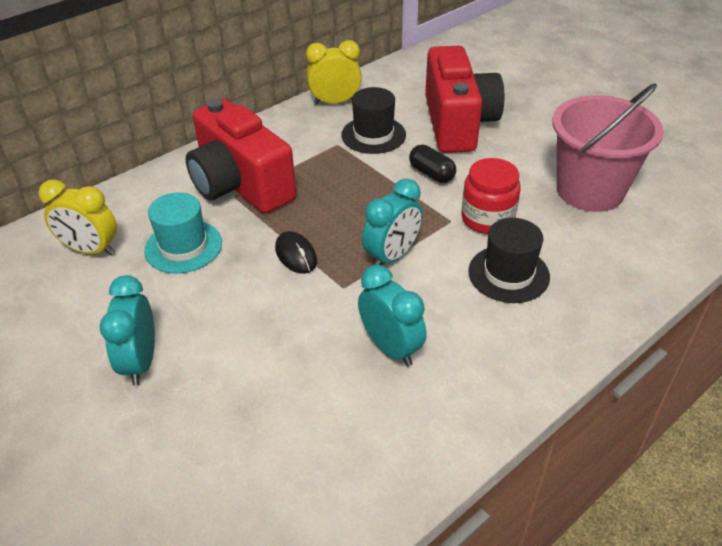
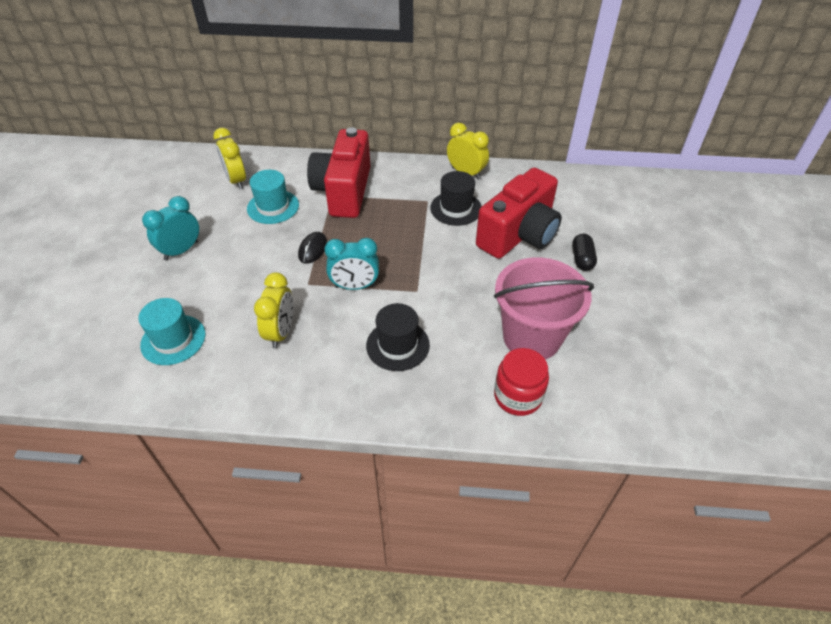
camera: 45 degrees right, 5 degrees up
turquoise clock [358,265,427,366] -> yellow clock [254,272,294,348]
black capsule [409,145,456,183] -> black capsule moved to [572,234,597,271]
red jar [461,158,521,234] -> red jar moved to [494,348,549,416]
none -> turquoise hat [138,298,205,365]

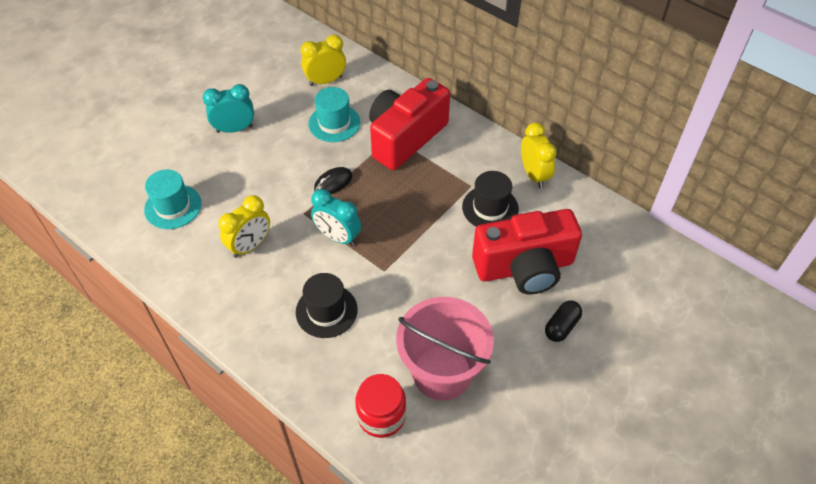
camera: 35 degrees right, 5 degrees up
yellow clock [213,128,246,189] -> yellow clock turned 60 degrees clockwise [301,35,346,86]

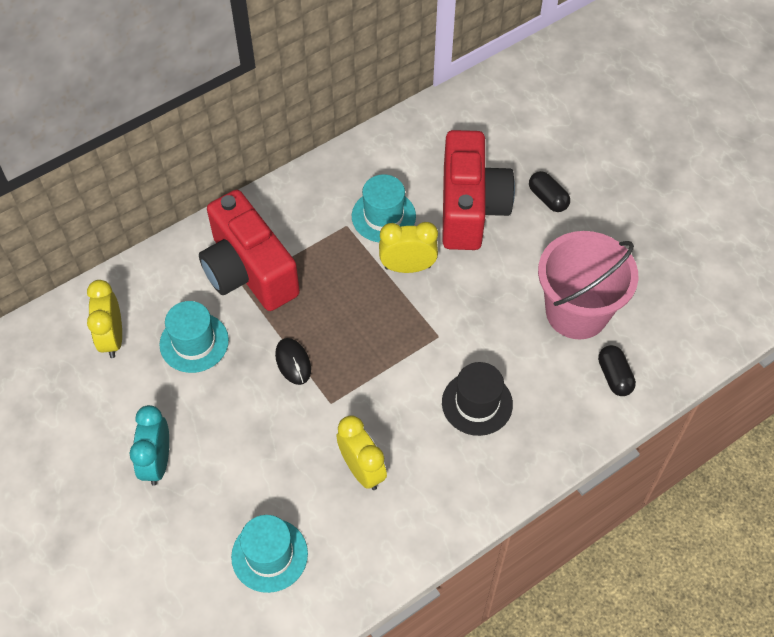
camera: 75 degrees left, 5 degrees up
turquoise clock [311,189,361,246] -> none
red jar [355,374,406,438] -> black capsule [598,345,636,396]
black hat [462,171,519,227] -> turquoise hat [352,174,416,242]
yellow clock [521,122,557,188] -> yellow clock moved to [379,222,438,273]

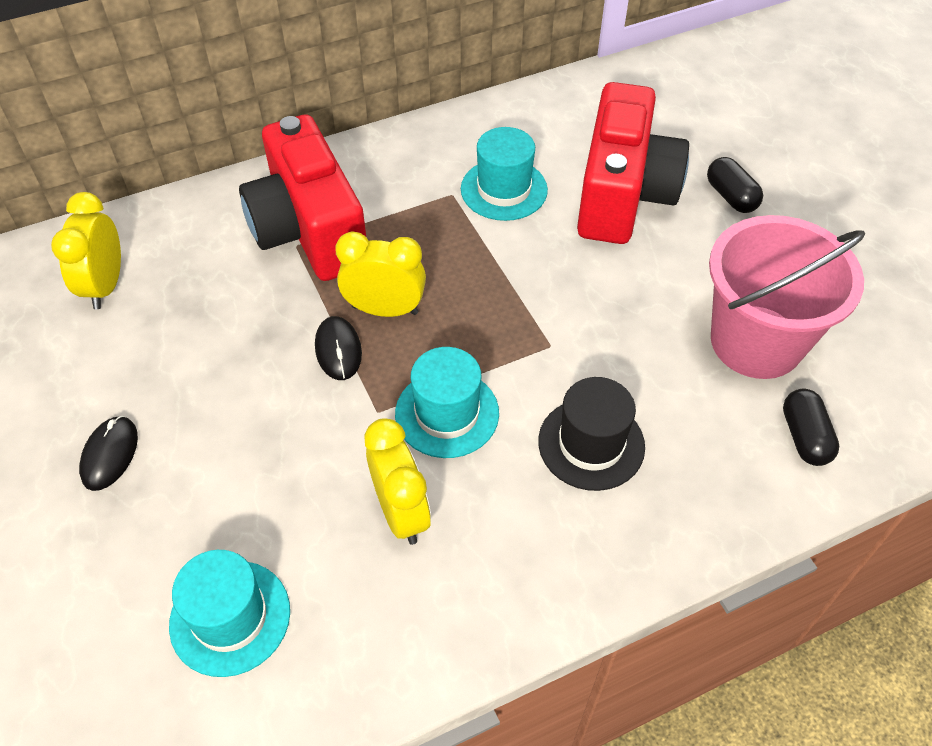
camera: 10 degrees right, 5 degrees down
turquoise clock [129,405,169,486] -> black mouse [79,416,138,491]
turquoise hat [159,301,229,373] -> turquoise hat moved to [395,347,499,458]
yellow clock [379,222,438,273] -> yellow clock moved to [335,231,426,317]

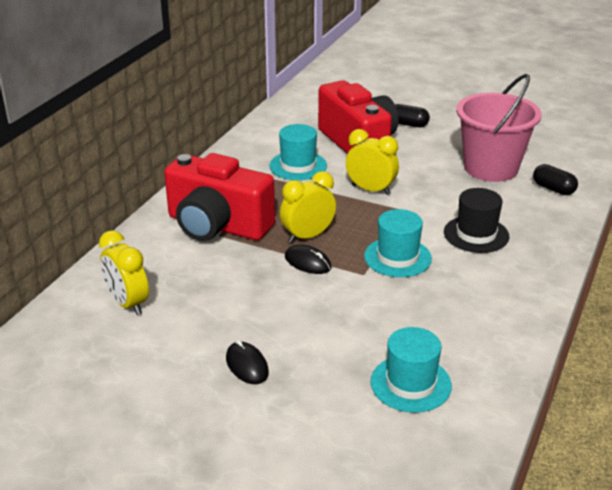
camera: 40 degrees left, 20 degrees down
yellow clock [364,418,431,545] -> yellow clock moved to [346,129,399,195]

